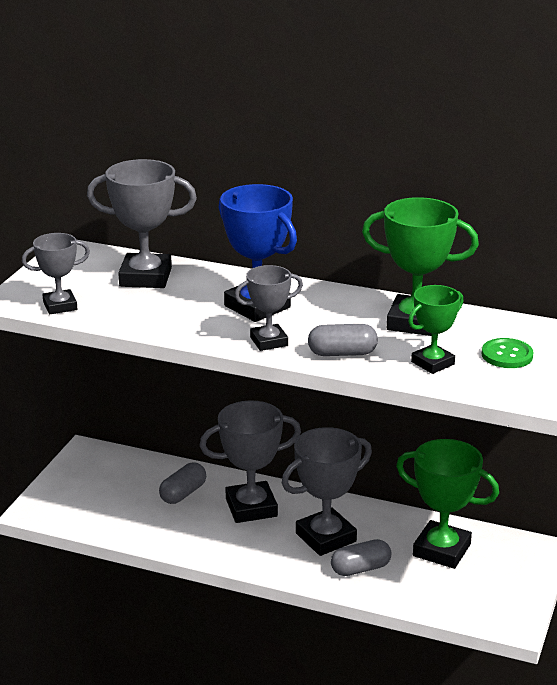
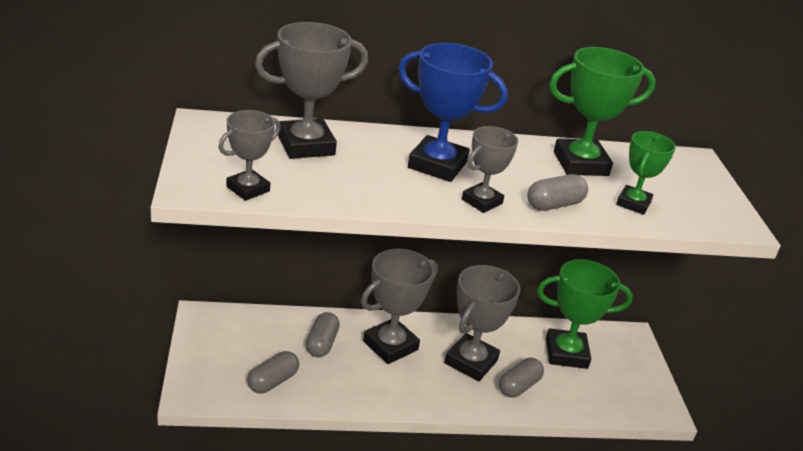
camera: 30 degrees left, 5 degrees up
green button [482,338,534,368] -> none
none -> grey capsule [247,351,299,394]

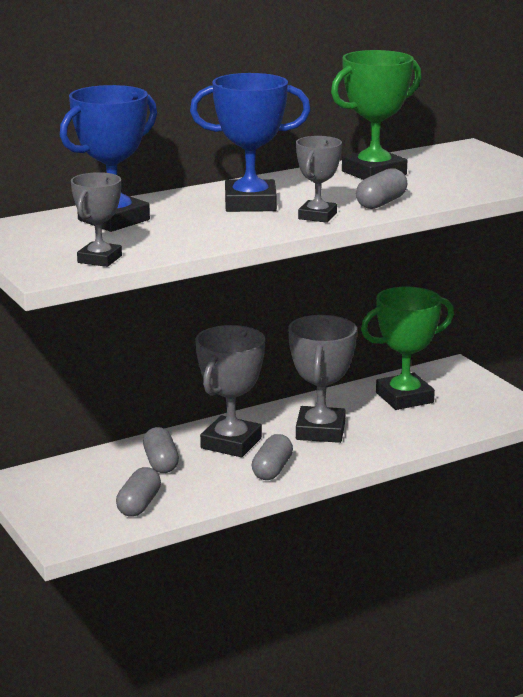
camera: 20 degrees left, 10 degrees down
grey trophy [255,22,368,159] -> blue trophy [60,85,157,232]
grey capsule [499,358,544,398] -> grey capsule moved to [252,434,293,480]
green trophy [616,131,676,215] -> none

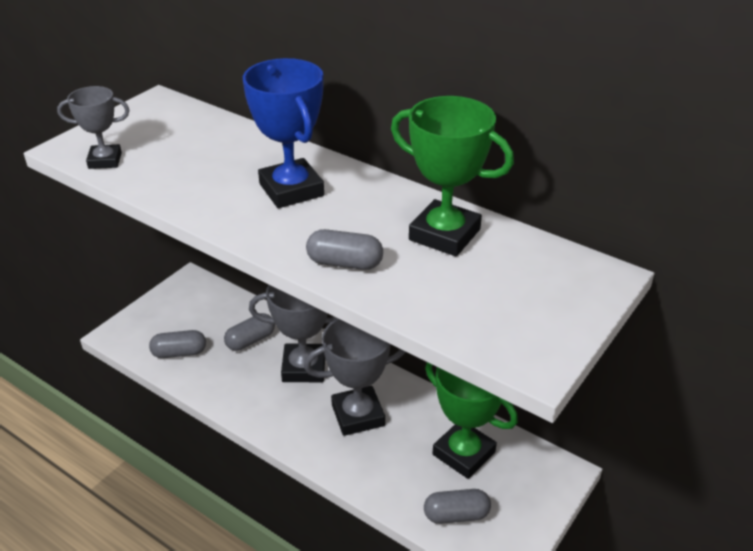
camera: 65 degrees right, 15 degrees up
blue trophy [60,85,157,232] -> none
grey capsule [252,434,293,480] -> grey capsule moved to [424,489,491,524]
grey trophy [296,136,342,223] -> none

